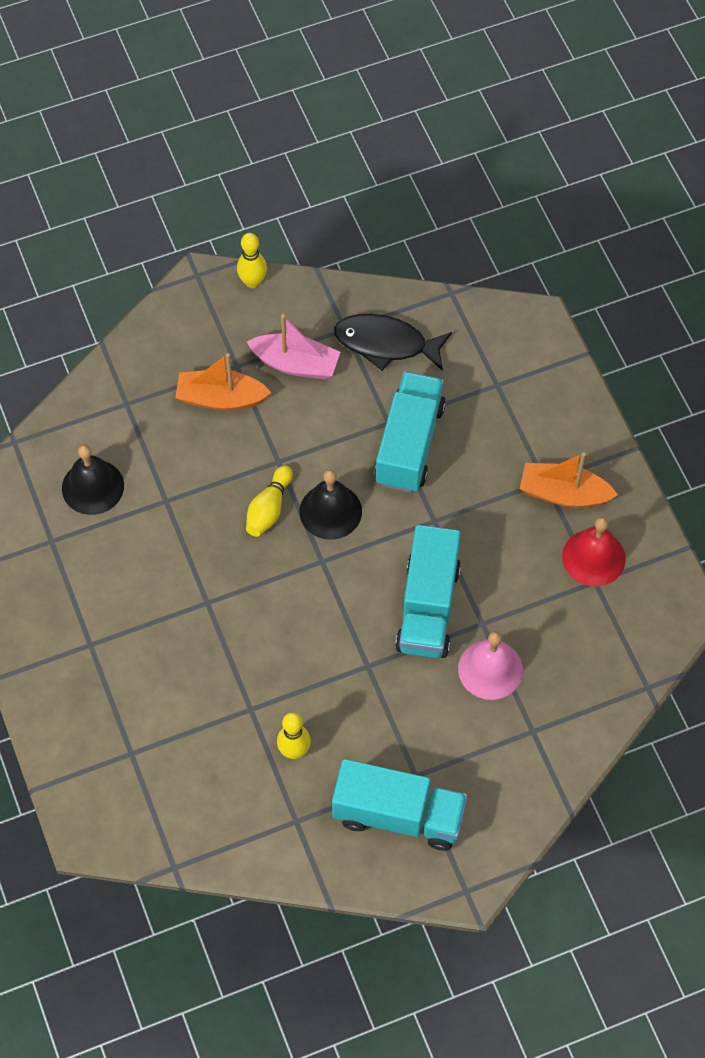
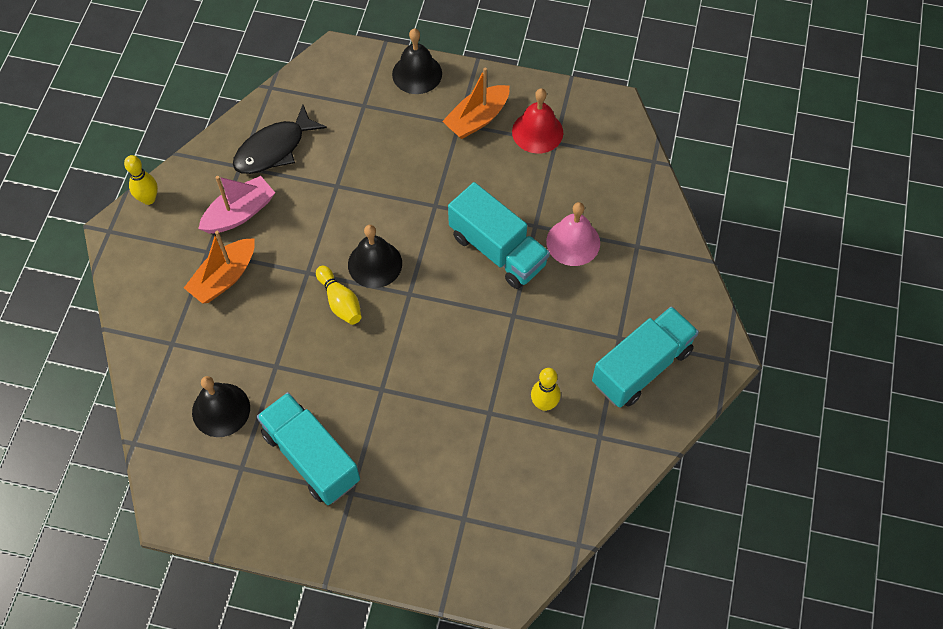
camera: 55 degrees left, 0 degrees up
turquoise truck [375,371,446,493] -> turquoise truck moved to [257,392,360,505]
none -> black bell [392,28,442,94]

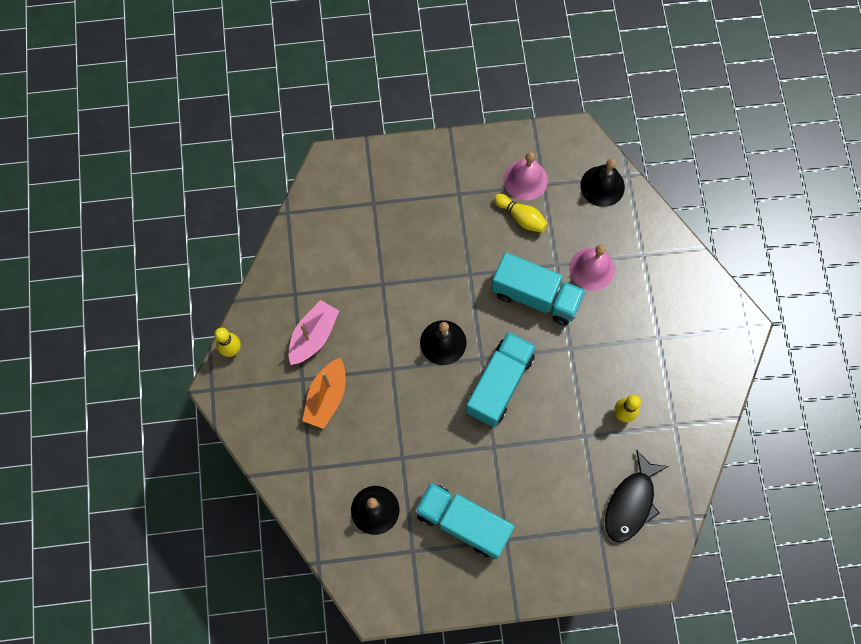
camera: 20 degrees left, 10 degrees up
black fish [233,105,327,174] -> black fish moved to [605,450,669,543]
yellow bowling pin [316,266,361,325] -> yellow bowling pin moved to [494,194,548,233]
black bell [392,28,442,94] -> black bell moved to [580,158,625,207]
orange boat [442,67,509,139] -> none
red bell [512,88,563,154] -> pink bell [503,152,548,201]
turquoise truck [592,306,699,408] -> turquoise truck moved to [466,332,536,427]

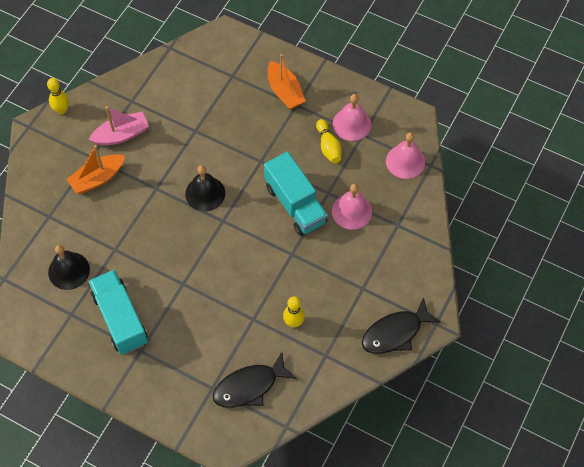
camera: 35 degrees right, 10 degrees down
turquoise truck [466,332,536,427] -> none
black bell [580,158,625,207] -> pink bell [386,132,425,179]
none -> orange boat [268,54,306,109]
none -> black fish [362,297,441,354]

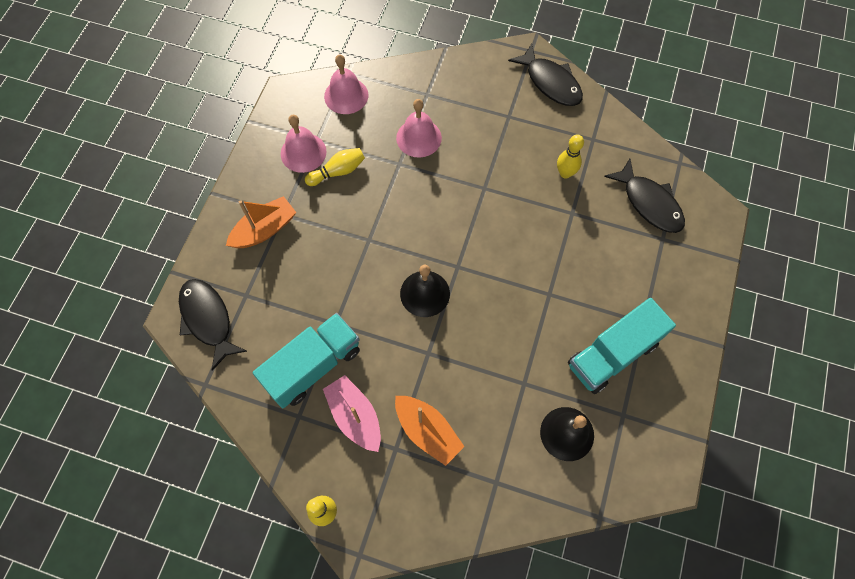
camera: 100 degrees left, 5 degrees up
turquoise truck [264,152,328,236] -> turquoise truck moved to [253,313,360,408]
none -> black fish [179,279,247,371]

